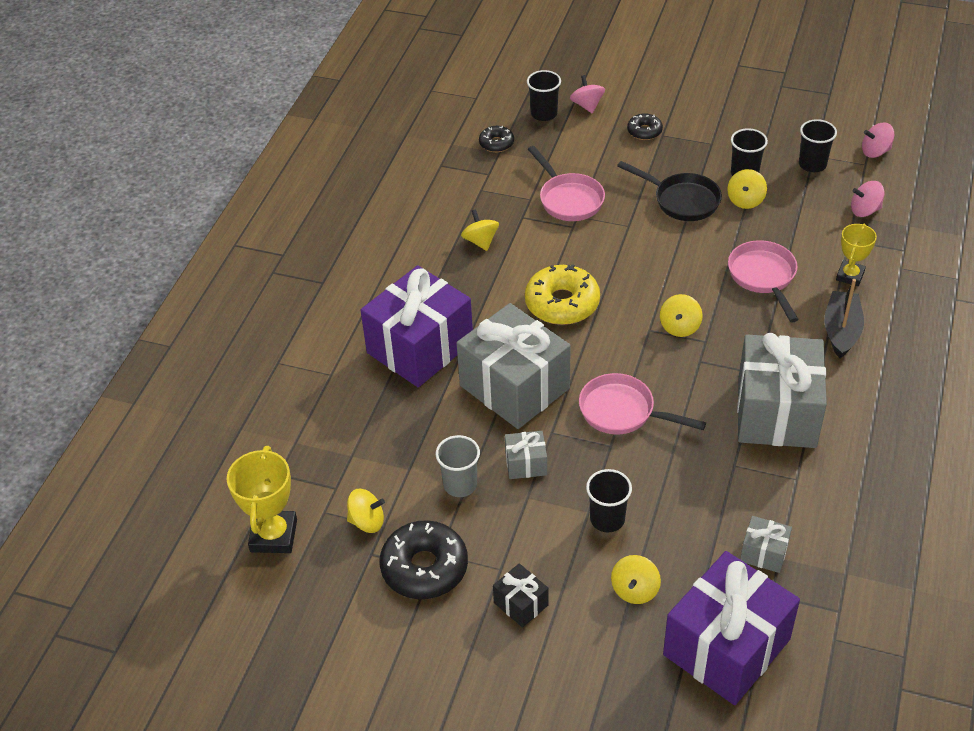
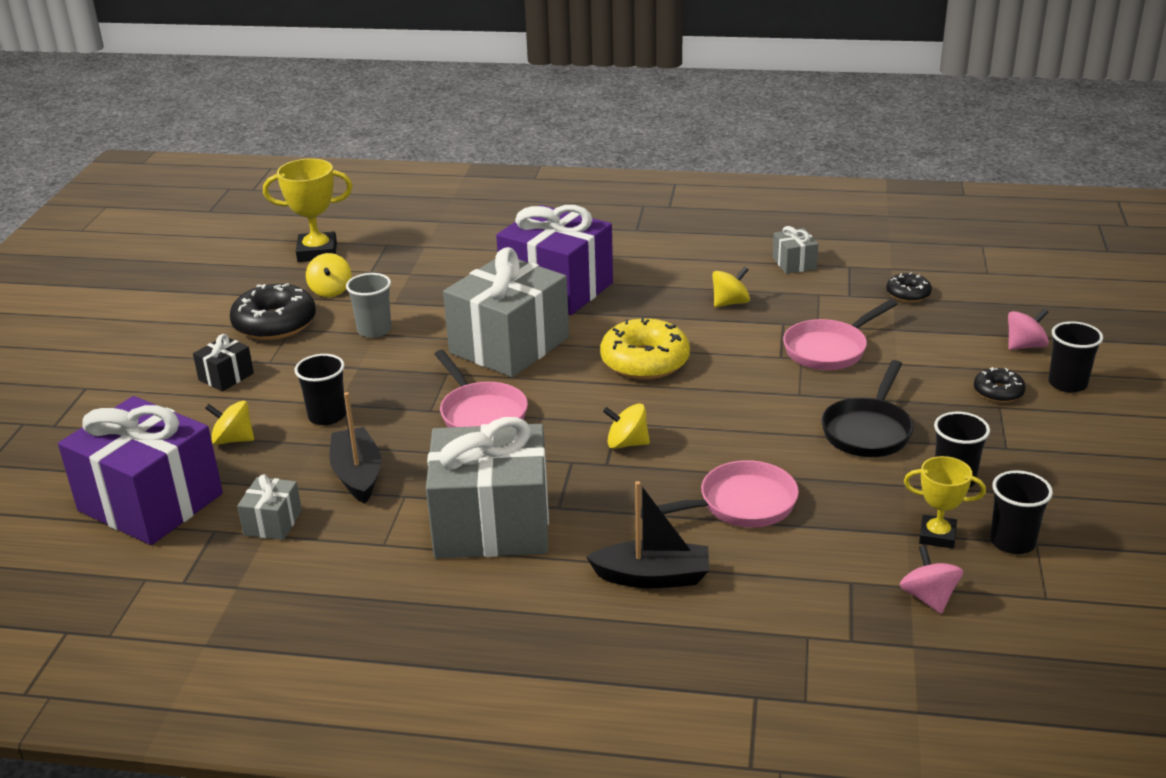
camera: 80 degrees right, 15 degrees down
grey gift [505,431,547,479] -> grey gift moved to [772,226,818,274]
black cup [527,70,561,121] -> black cup moved to [1049,321,1103,393]
pink pan [579,373,706,434] -> pink pan turned 135 degrees clockwise [434,350,528,428]
yellow spinning top [727,169,767,209] -> none
yellow trophy [836,224,877,286] -> yellow trophy moved to [904,456,986,549]
pink spinning top [862,123,894,158] -> none
none -> black boat [329,392,381,503]

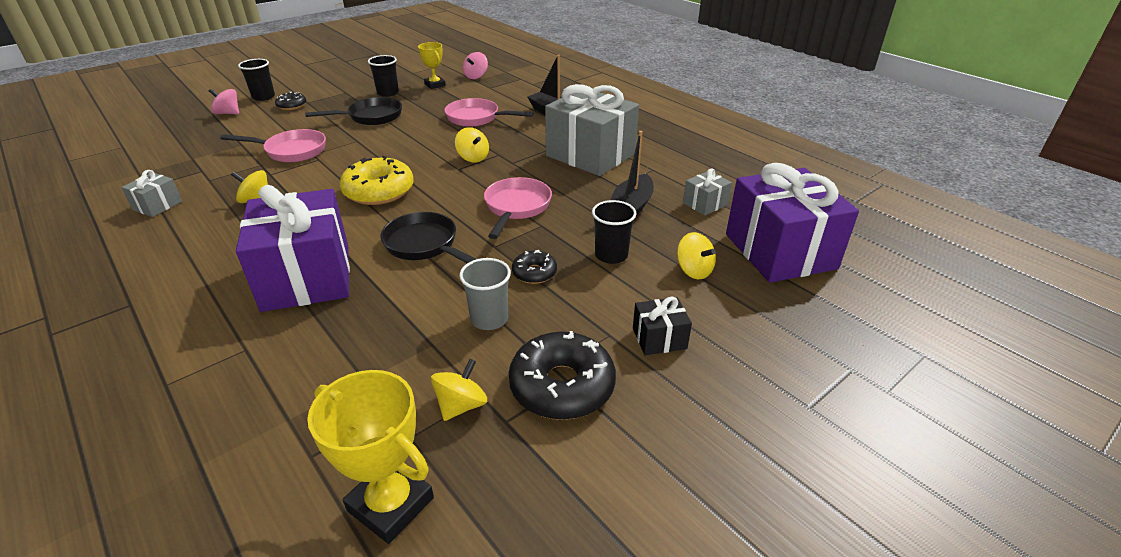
camera: 140 degrees left, 5 degrees up
grey gift [443,247,569,377] -> black pan [381,212,476,263]
black donut [886,273,932,302] -> black donut moved to [512,250,557,284]
black cup [990,470,1053,554] -> none

